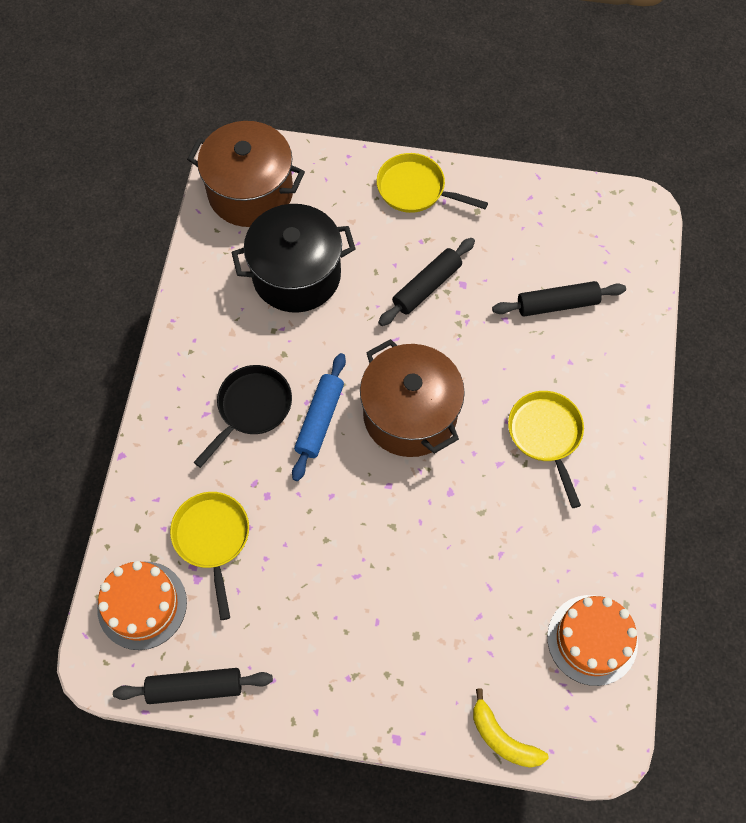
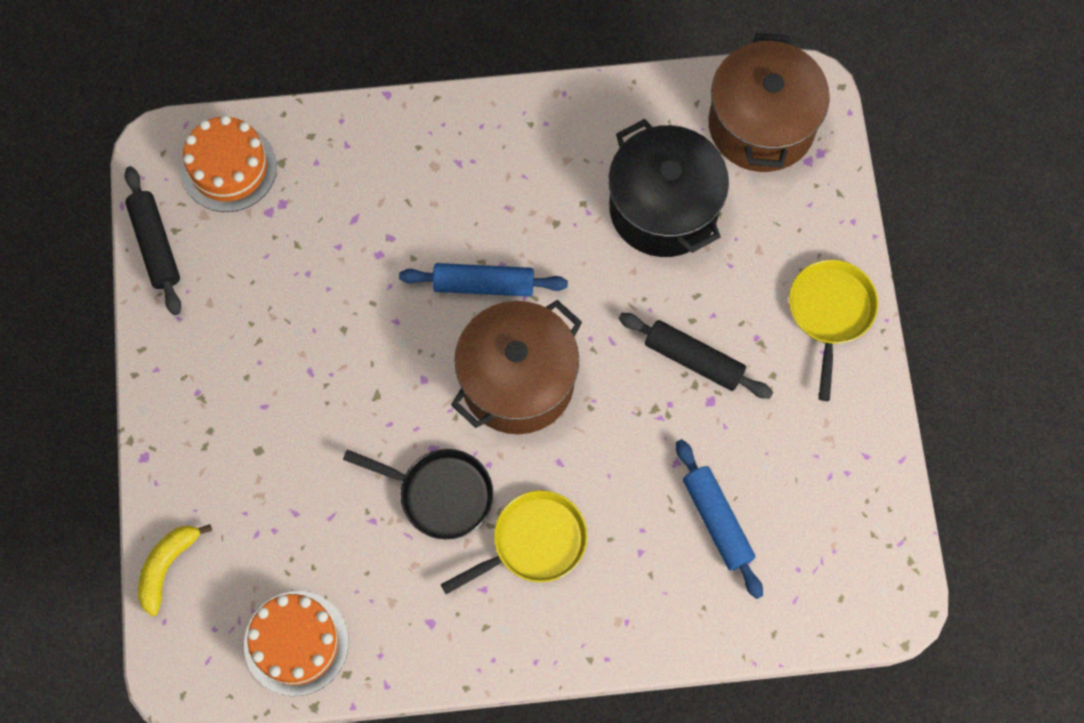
camera: 75 degrees right, 5 degrees up
yellow pan [170,492,249,620] -> none
black pan [194,365,292,468] -> black pan moved to [343,449,493,540]
black rolling pin [492,281,626,316] -> blue rolling pin [676,439,763,599]

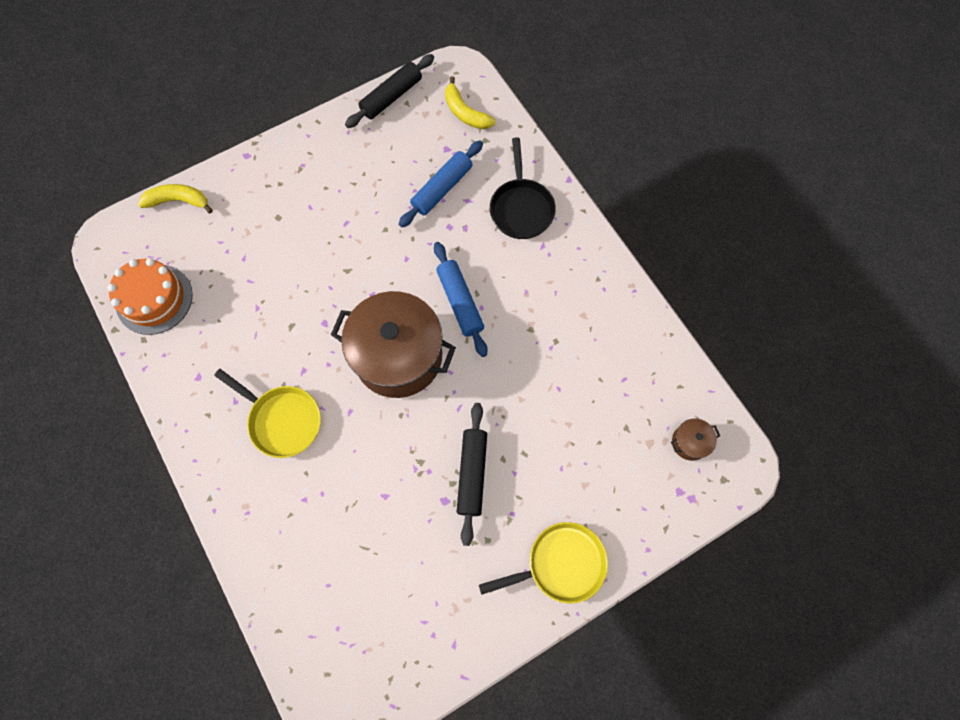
camera: 65 degrees right, 0 degrees up
orange cake [181,115,277,212] -> yellow banana [445,76,496,129]
black pan [343,449,493,540] -> black pan moved to [490,137,556,239]
black pot [608,119,729,257] -> none
blue rolling pin [676,439,763,599] -> blue rolling pin moved to [399,140,483,227]
brown pot [708,33,830,172] -> brown pot [671,418,720,461], size x0.40

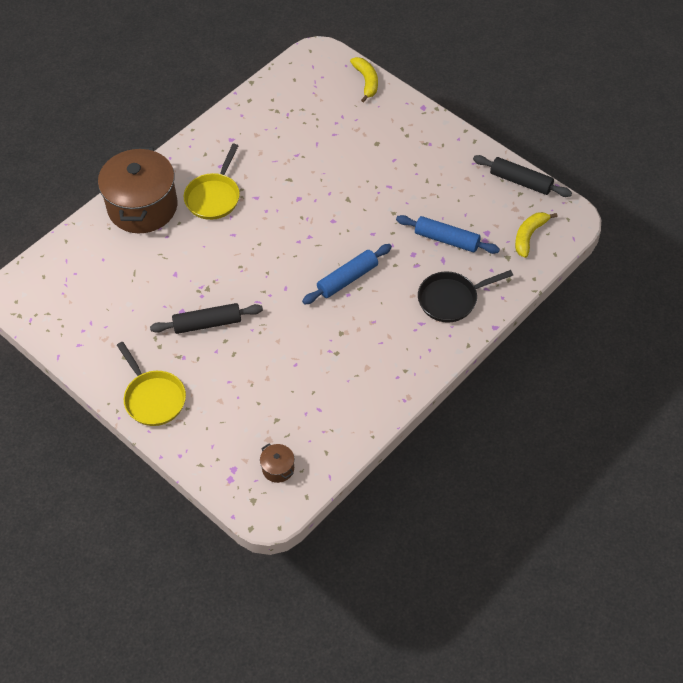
camera: 75 degrees right, 15 degrees down
orange cake [107,258,193,335] -> none
brown pot [331,291,456,398] -> brown pot moved to [98,147,177,233]

